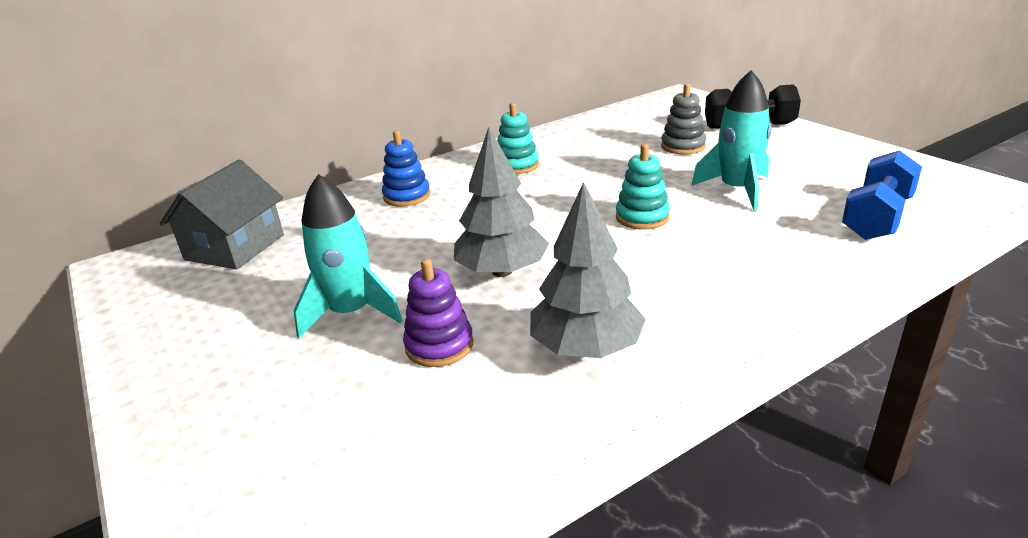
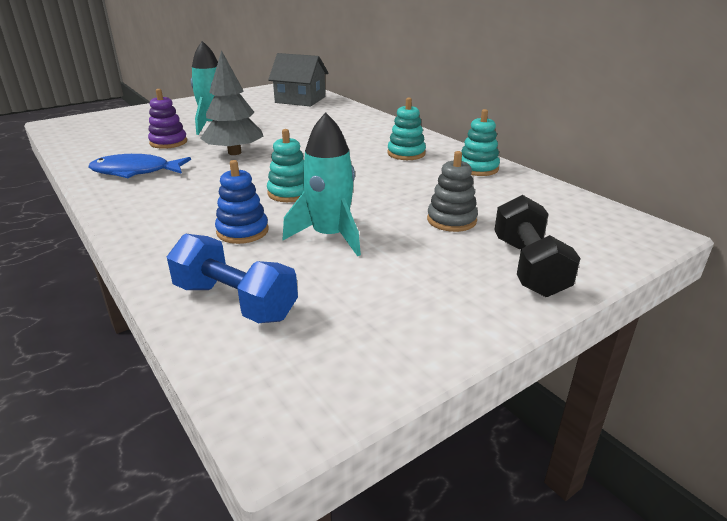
camera: 85 degrees right, 0 degrees up
blue stacking toy [382,130,430,207] -> blue stacking toy moved to [215,160,269,244]
grey tree [530,182,646,358] -> blue fish [89,154,191,178]
none -> turquoise stacking toy [461,109,500,176]

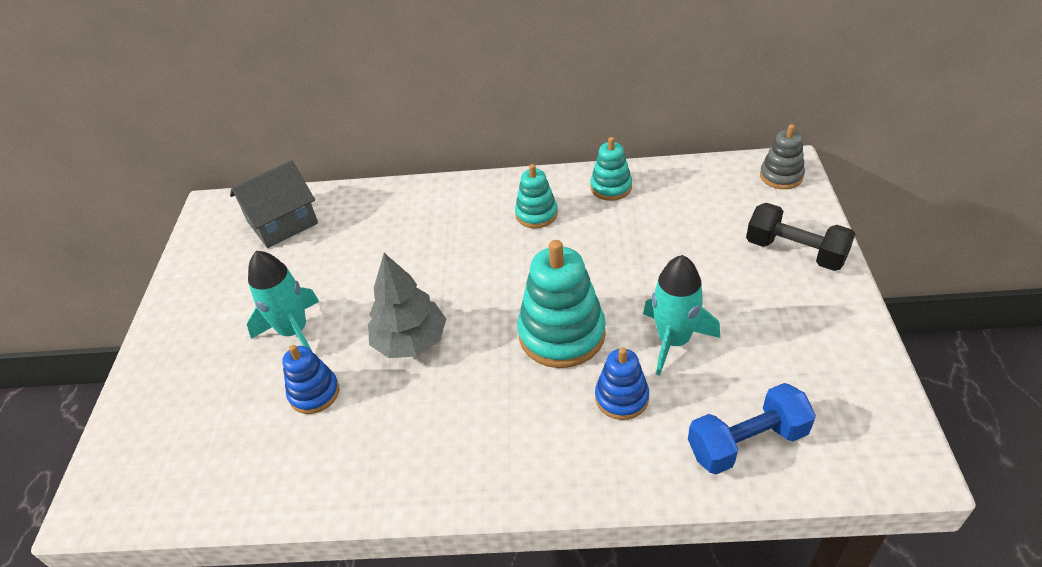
camera: 50 degrees left, 15 degrees up
blue fish [89,154,191,178] -> none
purple stacking toy [148,89,187,149] -> blue stacking toy [282,345,339,414]
turquoise stacking toy [267,129,304,202] -> turquoise stacking toy [517,240,606,368], size x1.76
grey stacking toy [427,151,478,232] -> grey stacking toy moved to [760,124,805,189]

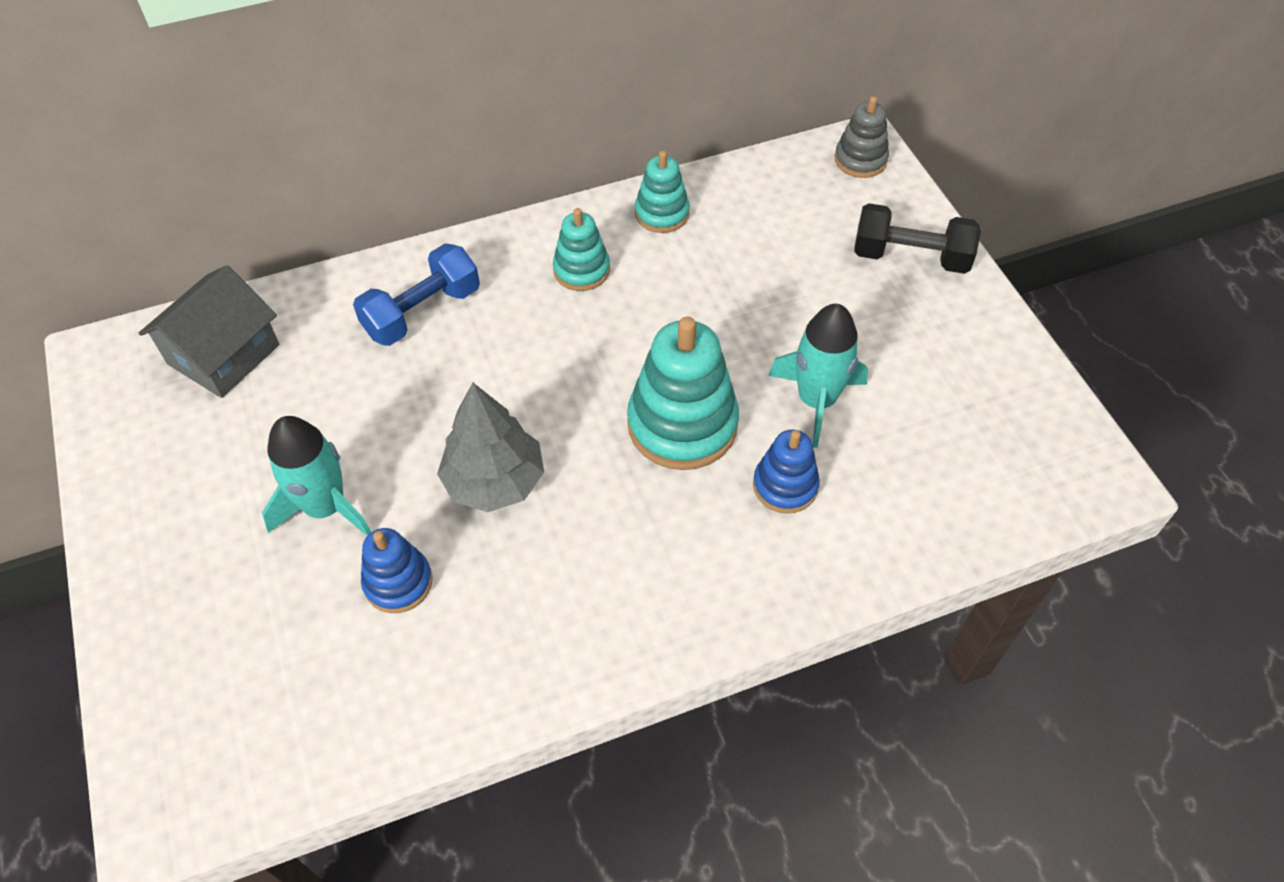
camera: 25 degrees left, 10 degrees up
blue dumbbell [688,383,816,474] -> blue dumbbell moved to [353,244,480,346]

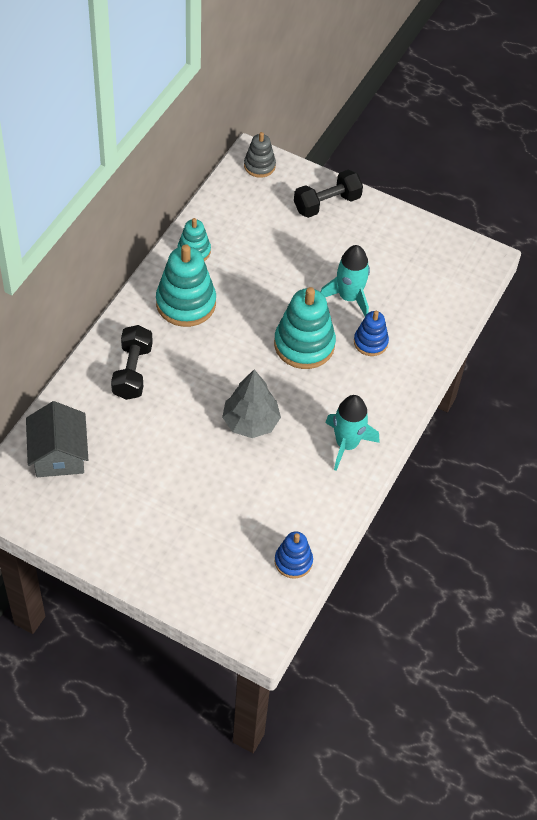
camera: 45 degrees left, 0 degrees up
turquoise rocket [262,416,371,536] -> turquoise rocket moved to [325,395,380,471]
blue dumbbell [353,244,480,346] -> black dumbbell [111,325,153,400]
blue stacking toy [361,528,433,613] -> blue stacking toy moved to [275,532,313,579]
turquoise stacking toy [553,208,610,291] -> turquoise stacking toy [156,244,216,327], size x1.76

